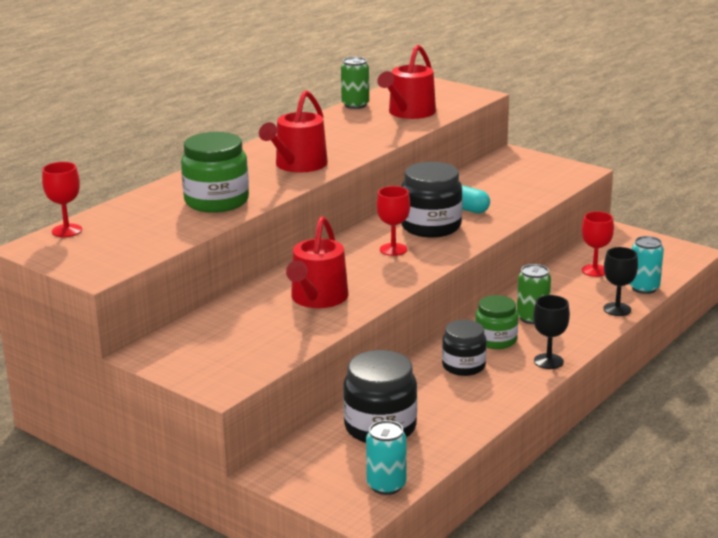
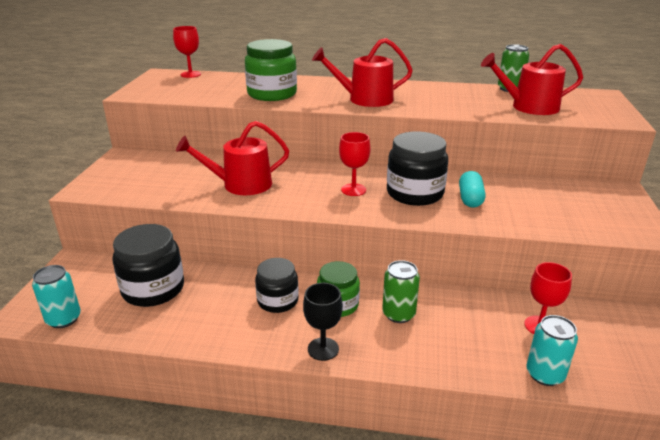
camera: 60 degrees right, 5 degrees up
black goblet [603,247,638,316] -> none

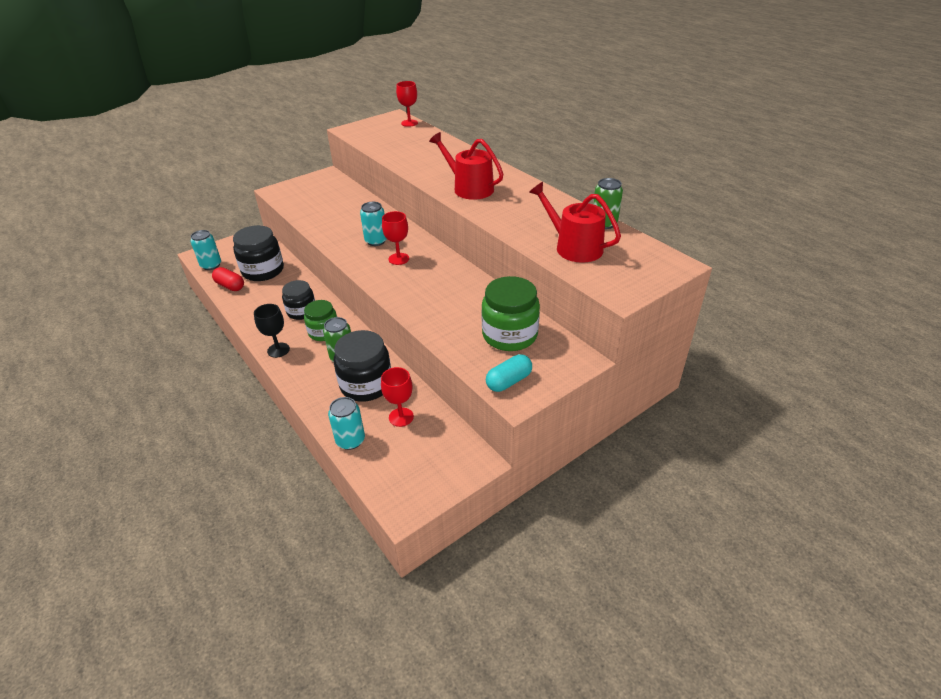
camera: 45 degrees right, 10 degrees up
red watering can [176,121,289,195] -> none
green jar [245,39,297,101] -> green jar moved to [481,276,540,351]
black jar [387,131,448,206] -> black jar moved to [334,330,391,402]
turquoise capsule [459,171,485,208] -> turquoise capsule moved to [486,354,532,392]
none -> red capsule [212,267,244,291]
none -> turquoise can [360,202,386,246]

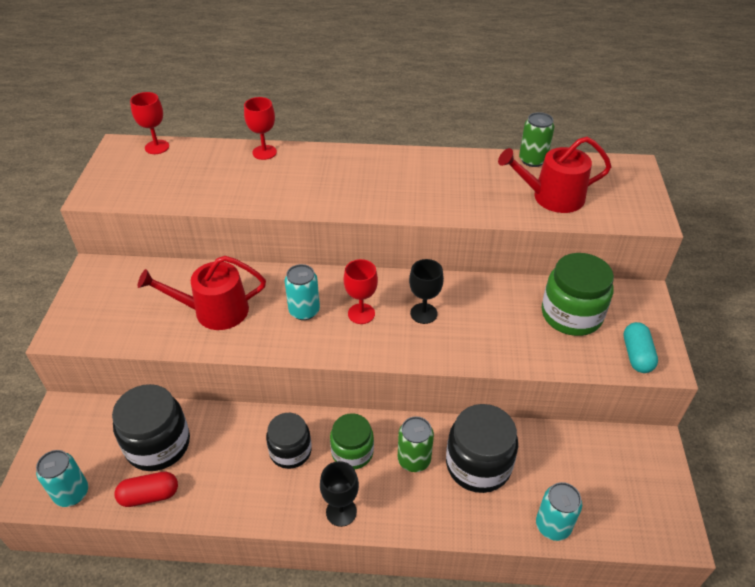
camera: 50 degrees left, 5 degrees up
red goblet [381,367,414,427] -> red goblet moved to [244,97,277,160]
red watering can [429,132,503,200] -> red watering can moved to [138,256,266,330]
none -> black goblet [409,259,444,324]

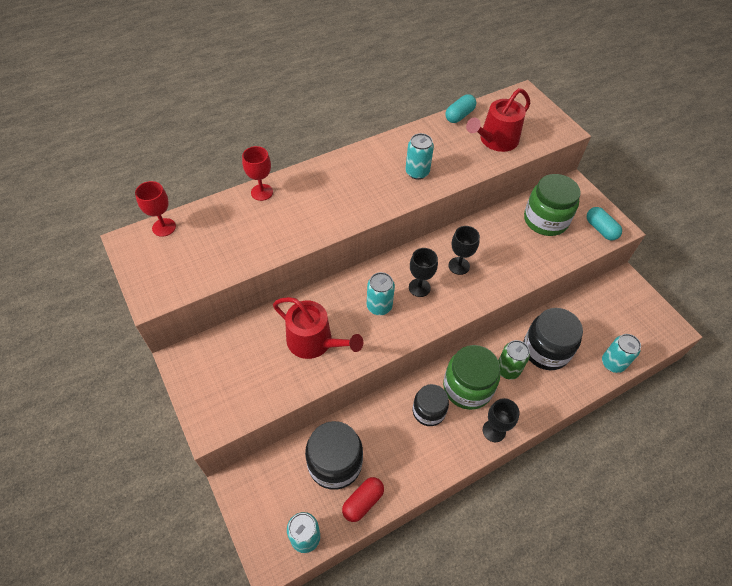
camera: 35 degrees left, 10 degrees up
red watering can [138,256,266,330] -> red watering can turned 105 degrees counterclockwise [273,297,363,359]
green jar [330,413,374,469] -> green jar [443,345,500,410], size x1.54
red goblet [344,259,378,324] -> black goblet [409,248,438,297]
green can [519,112,554,167] -> turquoise capsule [445,94,476,123]
none -> turquoise can [405,133,434,179]

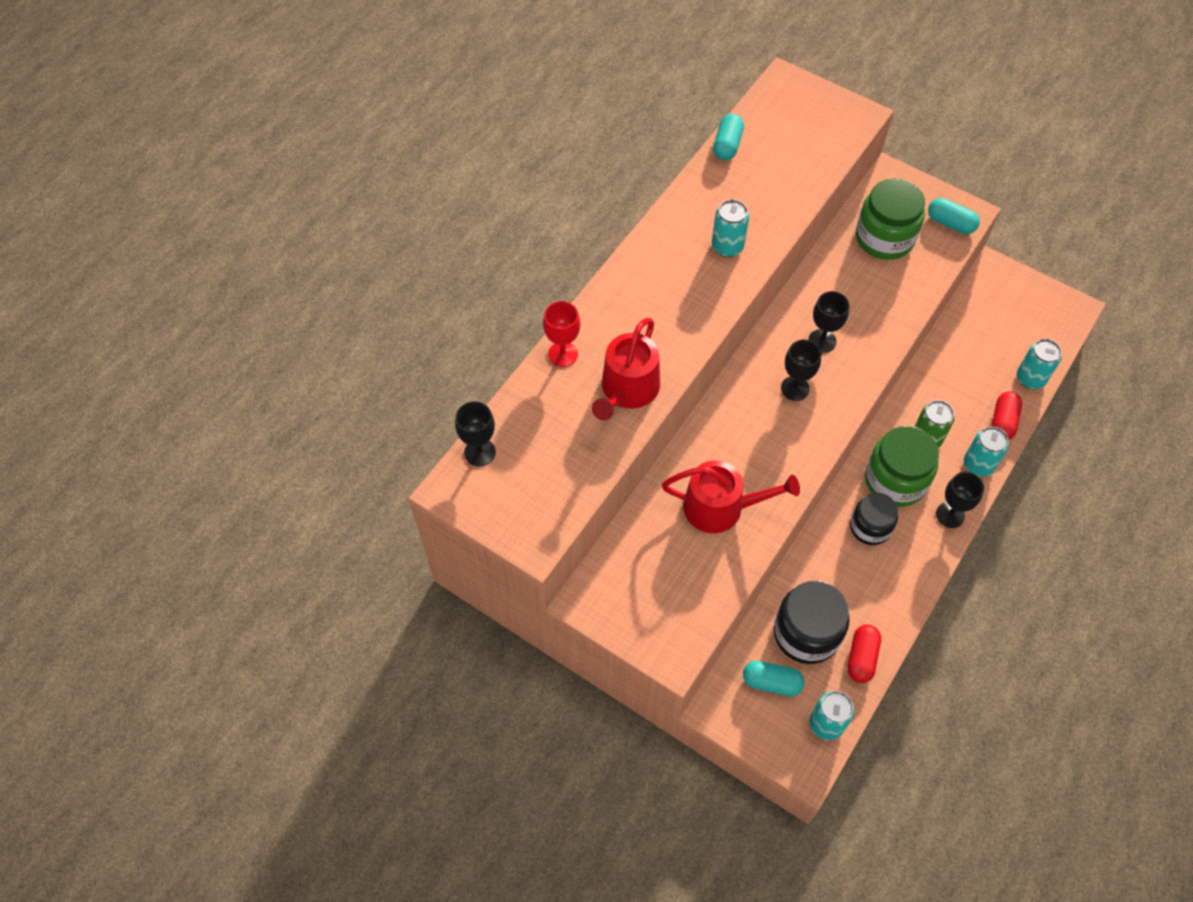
camera: 25 degrees left, 5 degrees up
red goblet [135,181,176,237] -> black goblet [455,401,496,467]
turquoise can [367,272,395,315] -> turquoise can moved to [964,427,1009,477]
red watering can [466,88,530,152] -> red watering can moved to [592,318,660,420]
black jar [523,308,583,370] -> none
none -> turquoise capsule [743,661,805,696]
none -> red capsule [991,391,1022,440]

